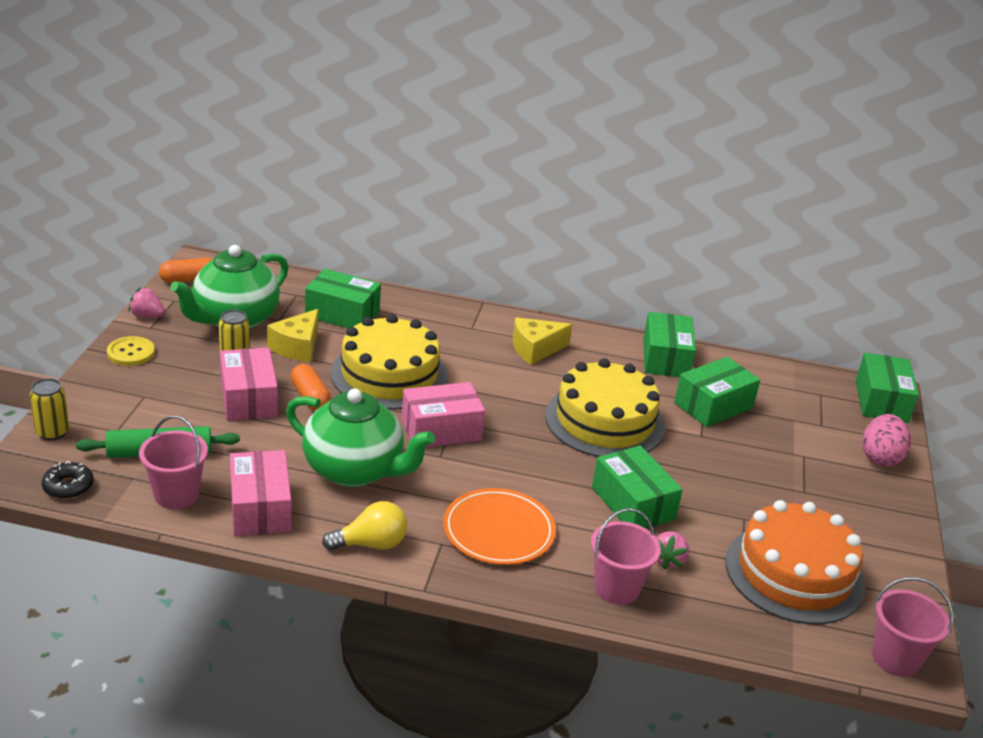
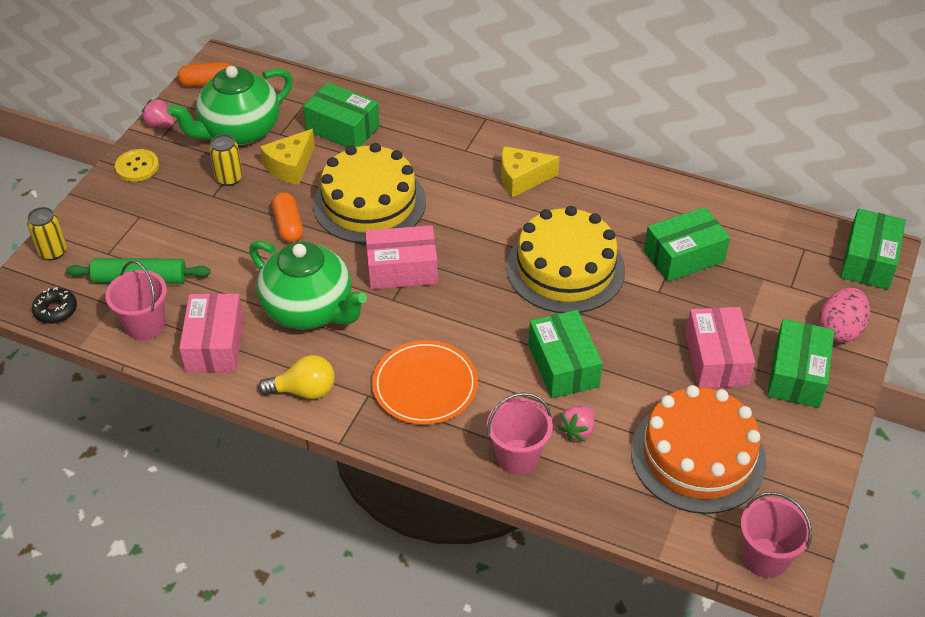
camera: 15 degrees right, 15 degrees up
pink box [220,347,278,421] -> pink box moved to [685,307,755,388]
green box [643,312,696,377] -> green box moved to [767,319,834,408]

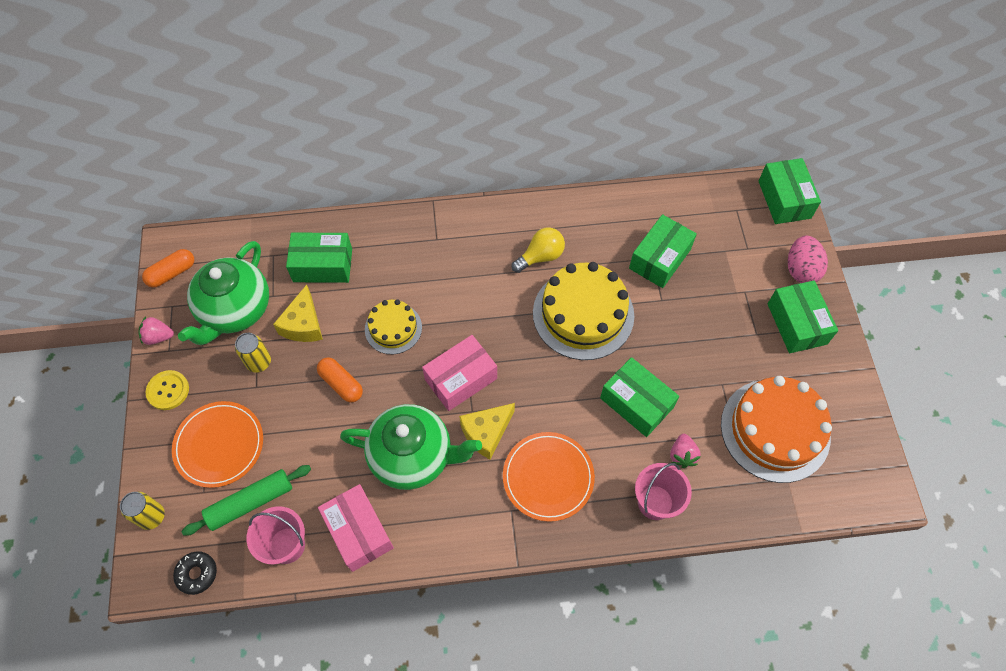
camera: 30 degrees left, 15 degrees up
yellow light bulb [258,355,335,399] -> yellow light bulb moved to [512,228,565,273]
yellow cake [313,143,426,244] -> yellow cake [365,299,422,354], size x0.56
yellow cheese [501,146,560,197] -> yellow cheese moved to [459,403,515,459]
pink box [685,307,755,388] -> none
pink bucket [741,492,812,578] -> none
none -> orange plate [172,401,263,488]

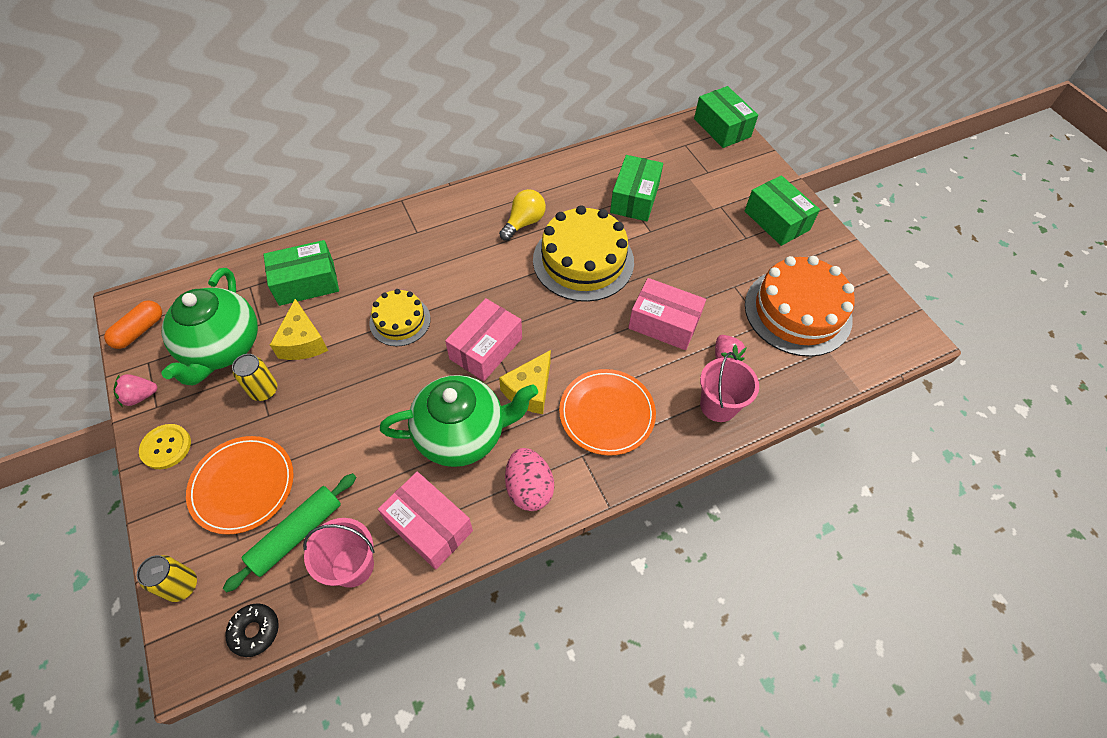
camera: 20 degrees left, 5 degrees down
orange capsule [317,357,363,402] -> none
green box [600,357,679,437] -> pink box [628,278,706,350]
pink egg [788,236,828,283] -> pink egg moved to [505,448,554,511]

